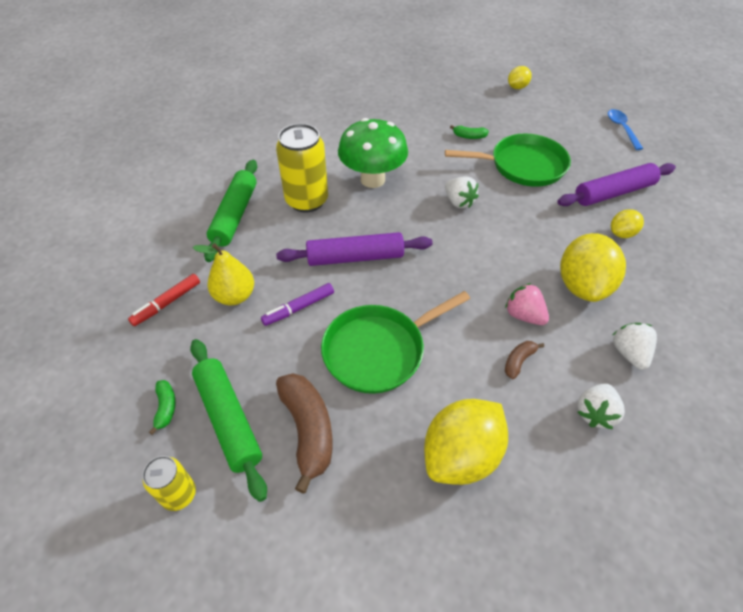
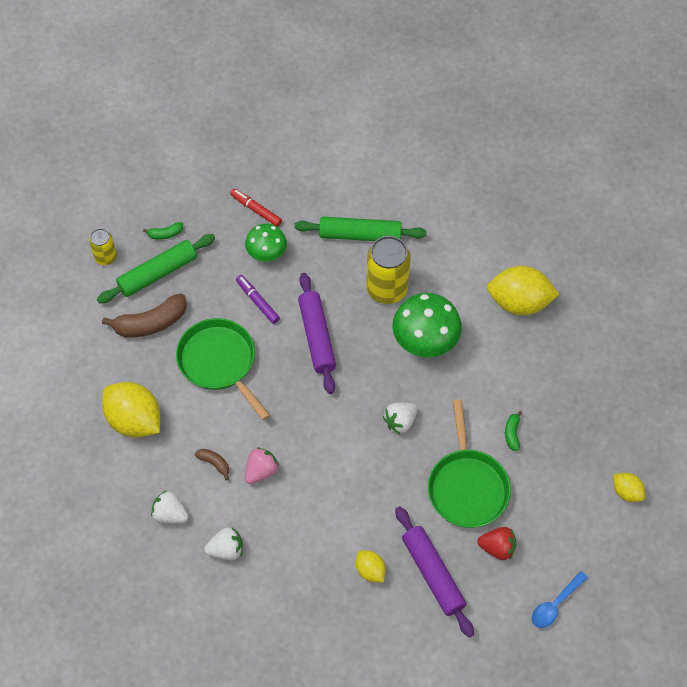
camera: 85 degrees right, 10 degrees up
yellow pear [193,243,254,305] -> green mushroom [245,223,287,261]
yellow lemon [560,233,626,302] -> yellow lemon moved to [487,266,560,316]
blue spoon [608,109,643,150] -> blue spoon turned 150 degrees clockwise [532,571,588,628]
none -> red strawberry [477,527,516,560]

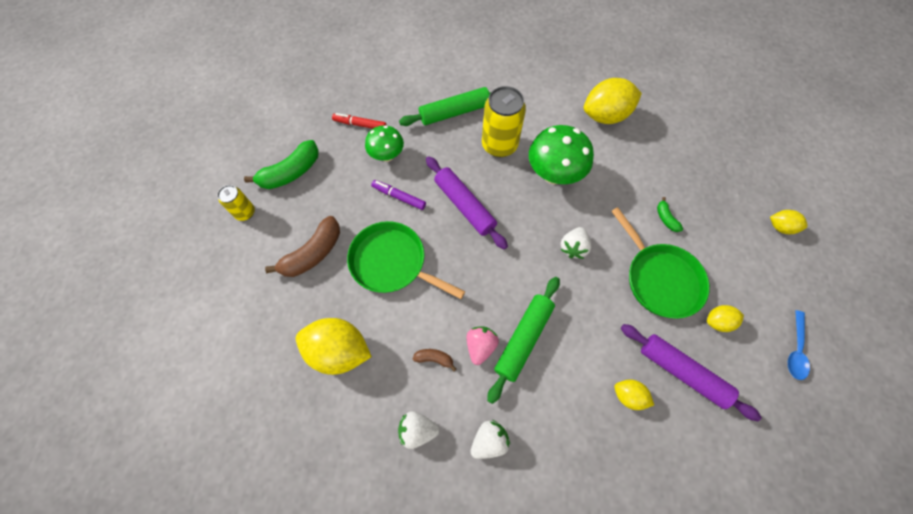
camera: 25 degrees left, 5 degrees up
green rolling pin [97,234,215,303] -> green rolling pin moved to [487,277,560,404]
green banana [143,222,183,240] -> green banana [244,140,319,189], size x2.06
red strawberry [477,527,516,560] -> yellow lemon [707,305,744,332]

